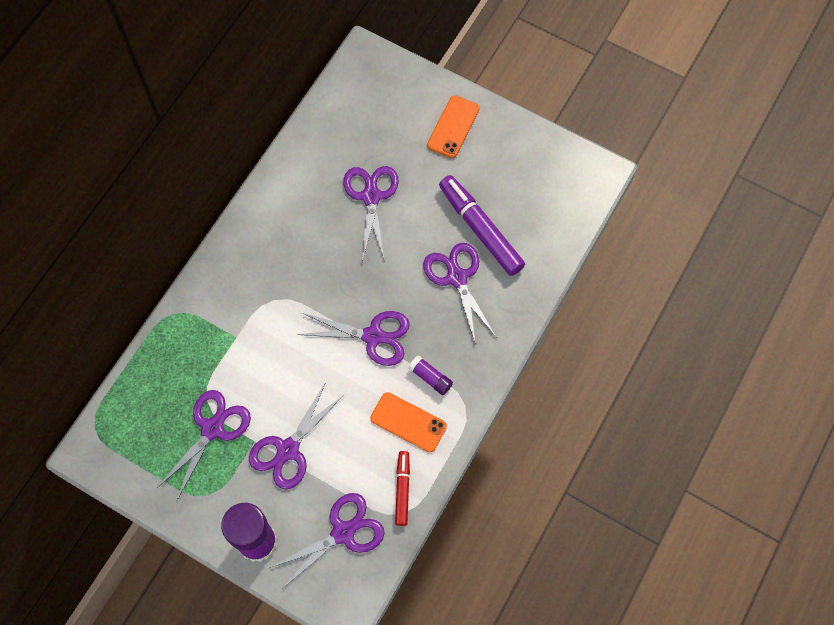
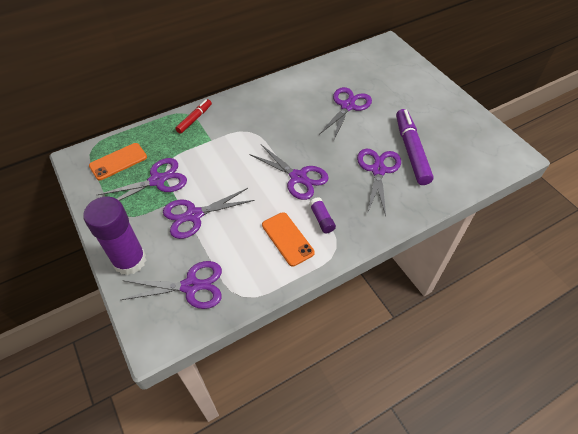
camera: 30 degrees right, 15 degrees down
red marker [395,451,410,526] -> red marker moved to [175,99,212,134]
orange phone [427,95,480,158] -> orange phone moved to [89,143,147,180]

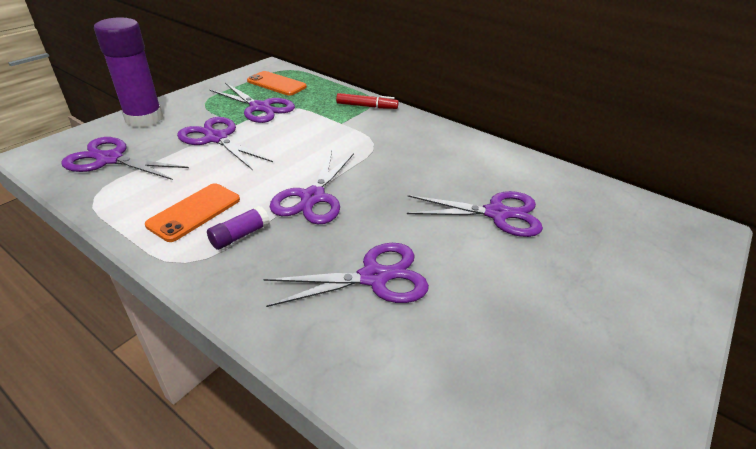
camera: 65 degrees right, 15 degrees down
purple scissors [121,261,222,309] -> purple scissors turned 135 degrees clockwise [61,137,189,180]
purple marker [396,109,434,185] -> none

